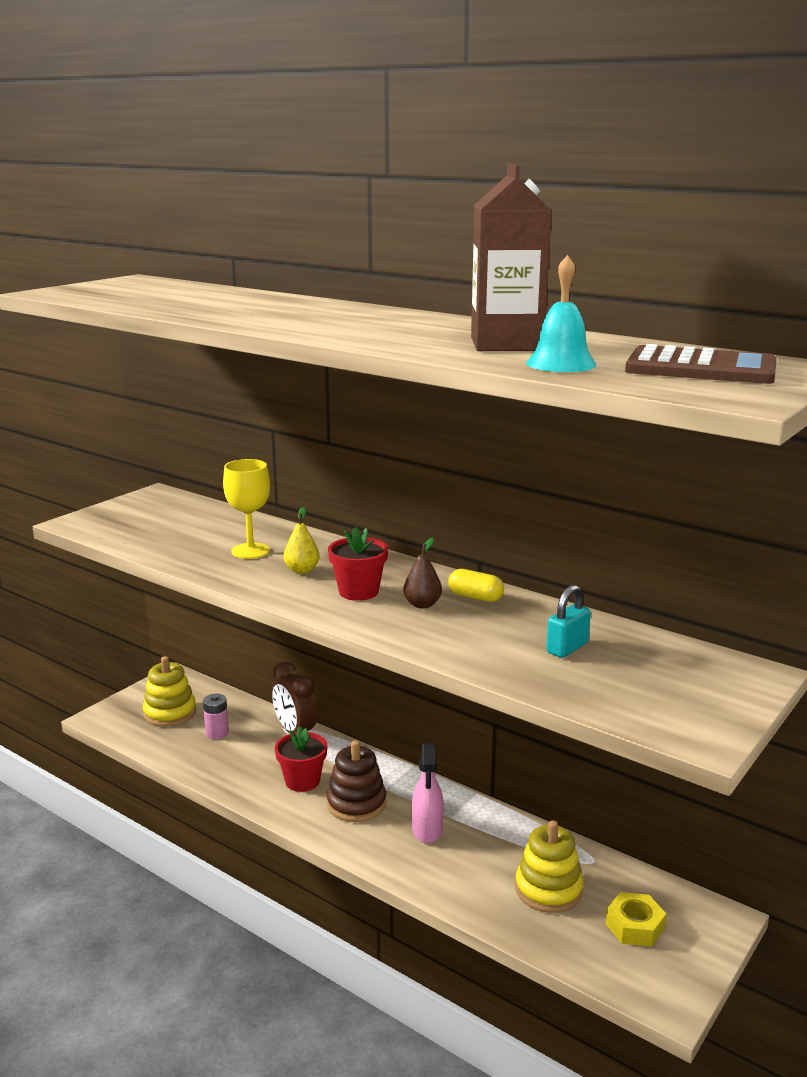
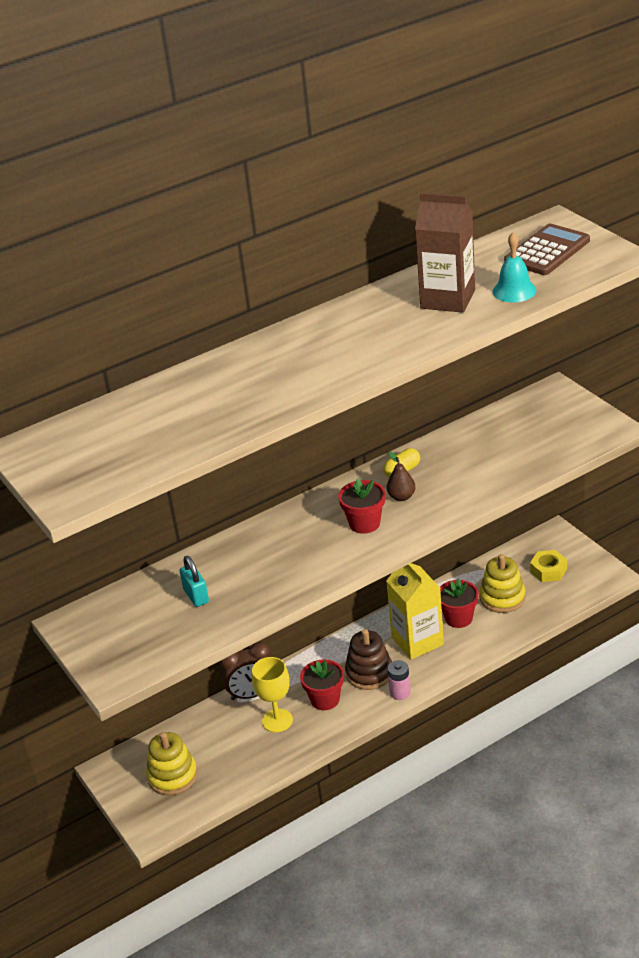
camera: 65 degrees left, 15 degrees up
pink battery [203,694,229,739] -> pink battery moved to [387,660,411,700]
yellow goblet [223,459,270,559] -> yellow goblet moved to [252,657,293,732]
yellow pear [284,507,320,574] -> none
pink spray bottle [412,743,444,844] -> yellow carton [386,563,444,660]
turquoise padlock [546,585,591,658] -> turquoise padlock moved to [179,556,209,607]
none -> red flower pot [440,578,479,628]

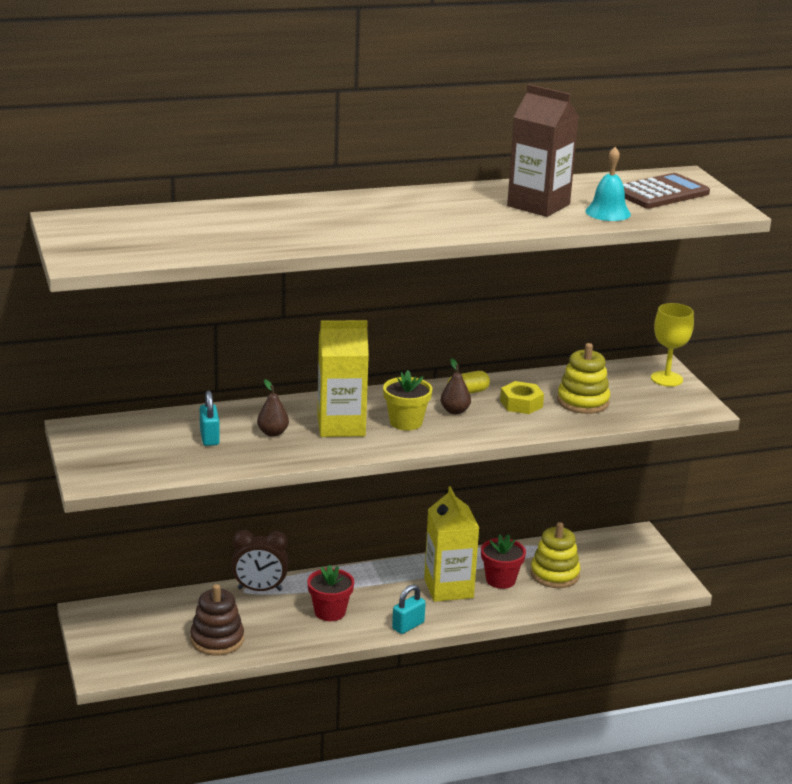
camera: 10 degrees right, 10 degrees down
yellow stacking toy [146,732,198,795] -> yellow stacking toy moved to [557,343,610,414]
yellow goblet [252,657,293,732] -> yellow goblet moved to [651,303,694,387]
red flower pot [338,478,385,534] -> yellow flower pot [383,370,432,431]
brown stacking toy [345,629,392,690] -> brown stacking toy moved to [190,584,244,655]
pink battery [387,660,411,700] -> turquoise padlock [392,584,426,634]
yellow nut [530,550,567,582] -> yellow nut moved to [500,381,544,414]
none -> brown pear [257,379,289,437]
none -> yellow carton [317,320,369,437]

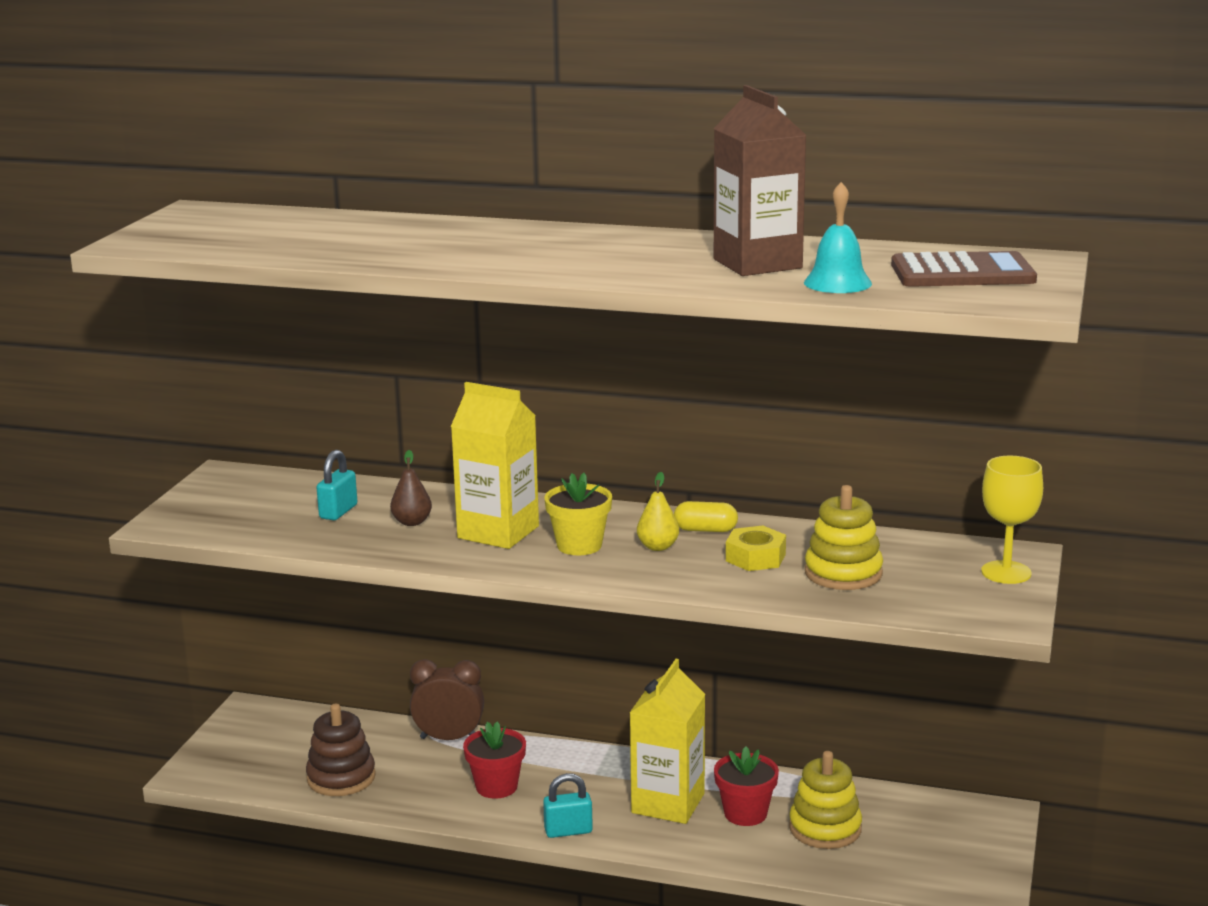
camera: 35 degrees right, 5 degrees down
brown clock [232,530,289,591] -> brown clock turned 150 degrees clockwise [410,659,484,740]
brown pear [441,359,471,414] -> yellow pear [637,472,679,551]

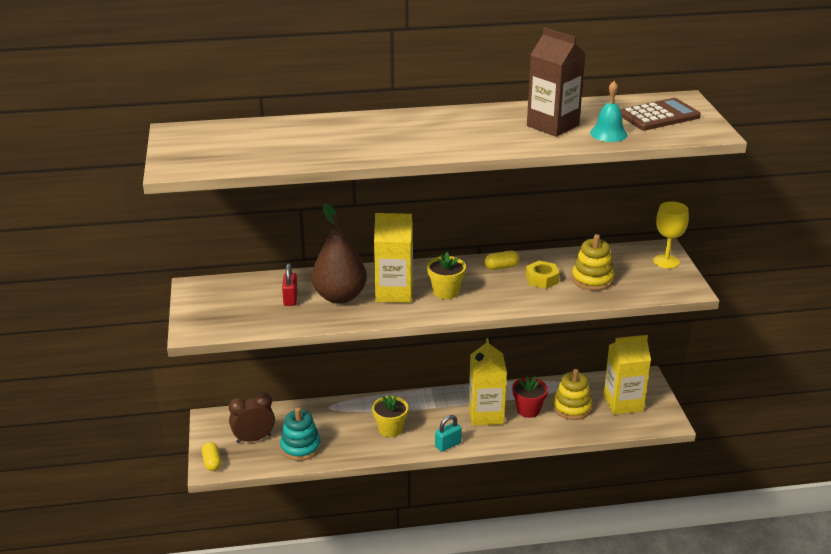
camera: 25 degrees left, 10 degrees up
brown stacking toy [306,704,376,796] -> turquoise stacking toy [280,408,321,461]
turquoise padlock [316,450,357,520] -> red padlock [282,264,298,306]
brown pear [390,450,432,526] -> brown pear [312,203,367,304], size x2.24
brown clock [410,659,484,740] -> brown clock moved to [229,392,275,443]
red flower pot [463,721,526,799] -> yellow flower pot [372,395,408,437]
yellow pear [637,472,679,551] -> none
none -> yellow capsule [202,442,221,471]
none -> yellow carton [604,335,651,415]

